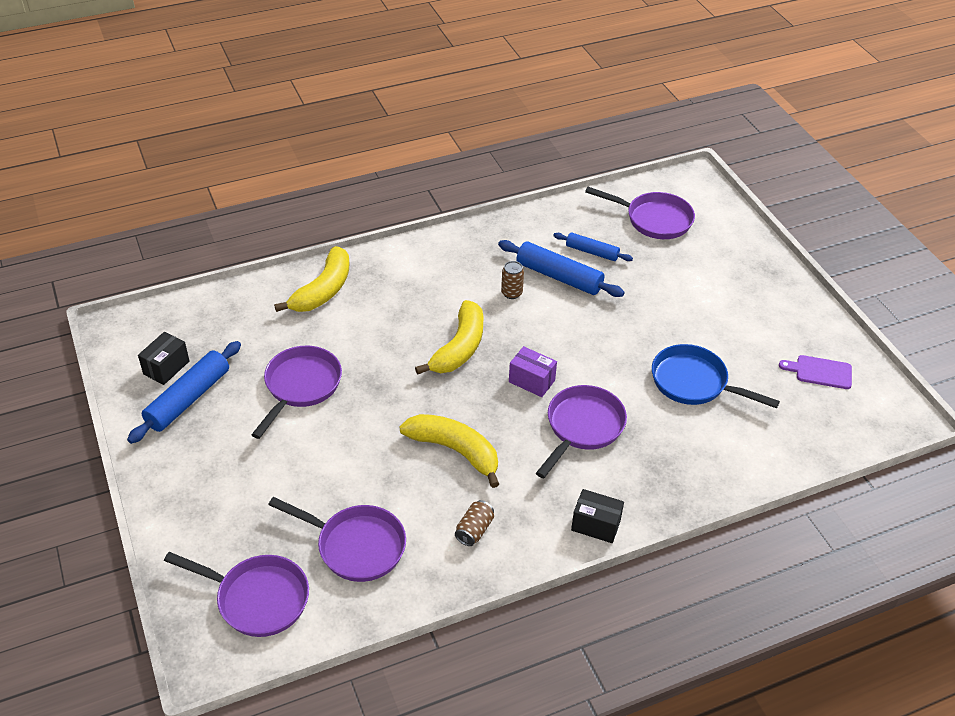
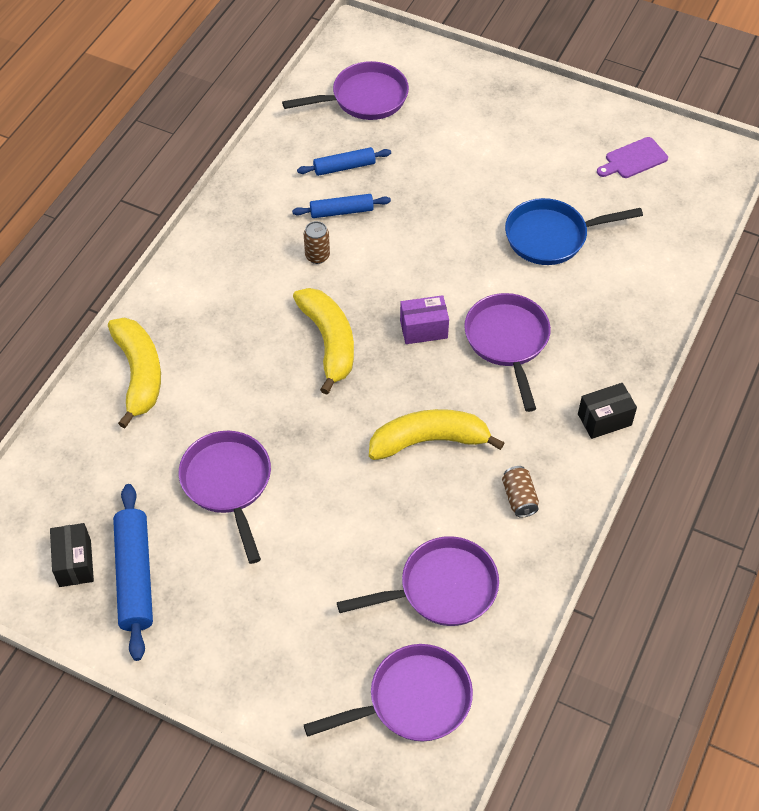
camera: 40 degrees left, 10 degrees up
blue rolling pin [498,240,624,297] -> blue rolling pin [292,194,391,218], size x0.61

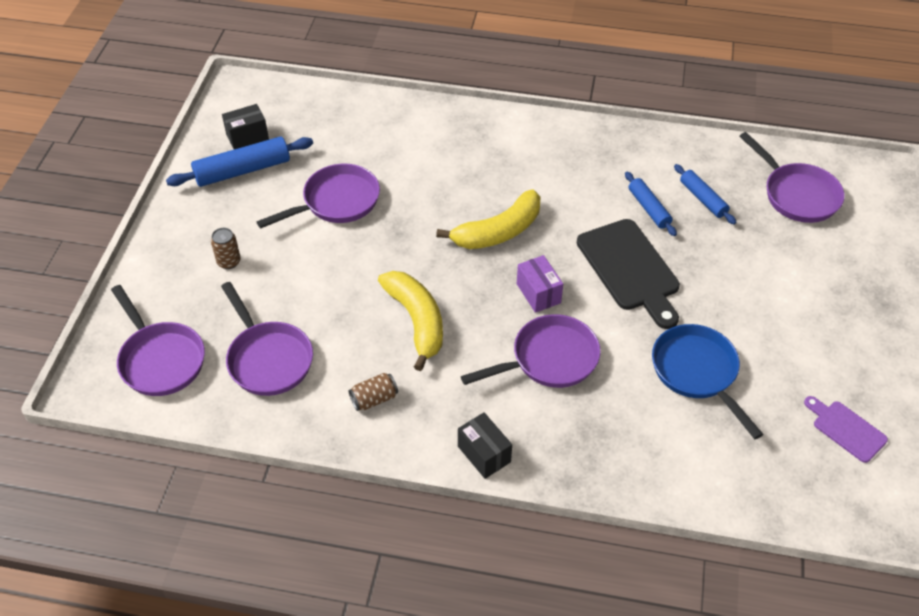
camera: 75 degrees right, 5 degrees down
yellow banana [108,318,161,428] -> none
brown can [304,221,330,264] -> brown can moved to [211,228,241,269]
none -> black cutting board [577,219,680,329]

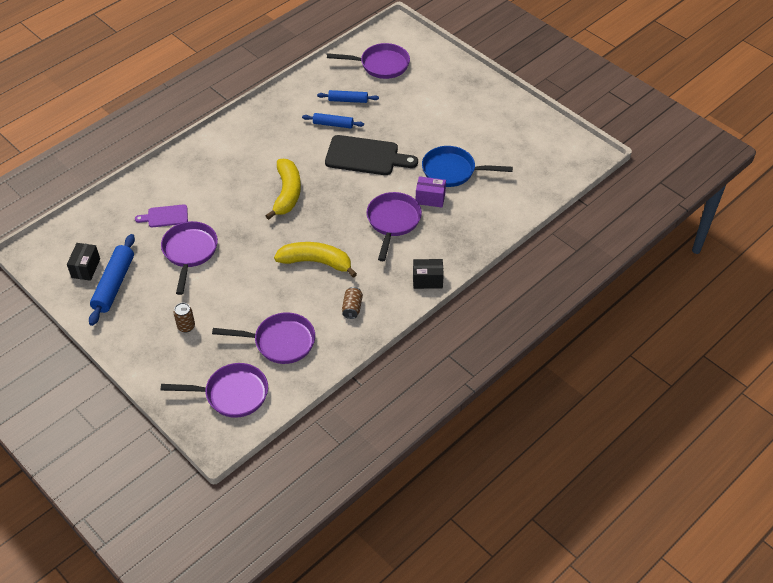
camera: 55 degrees left, 0 degrees up
purple box [517,255,563,313] -> purple box moved to [416,176,446,207]
purple cutting board [804,396,888,463] -> purple cutting board moved to [135,204,188,227]

